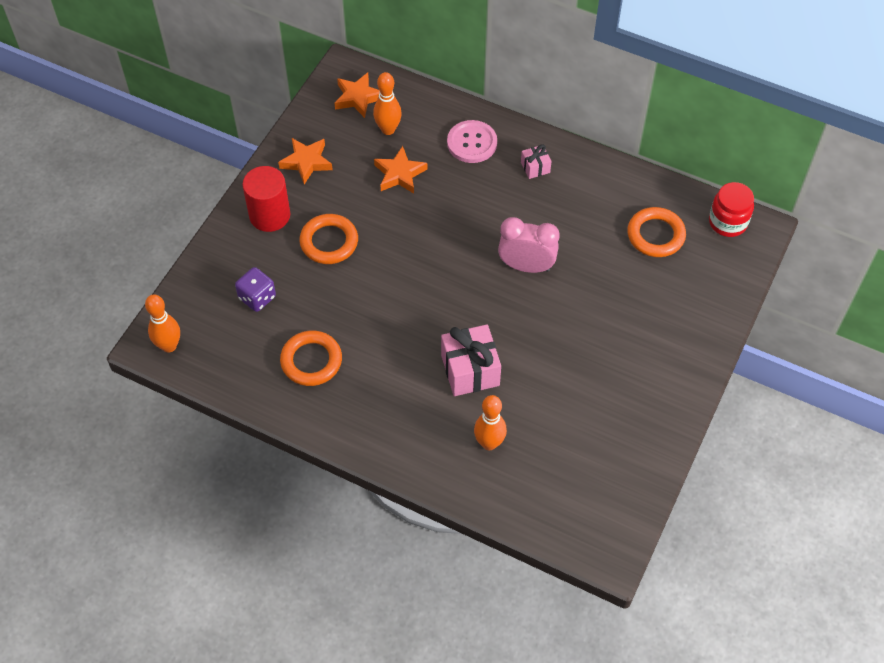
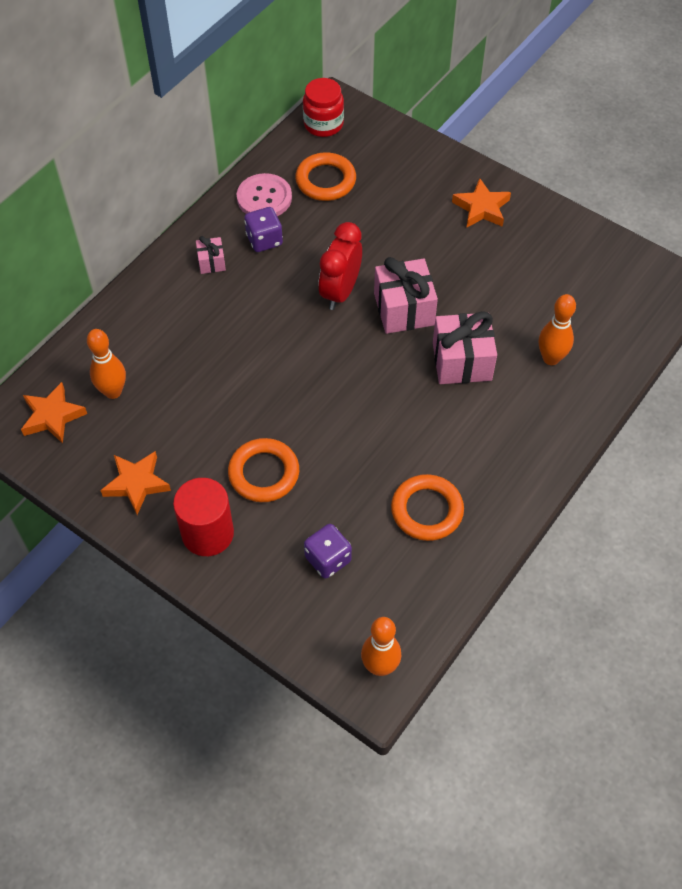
camera: 80 degrees left, 0 degrees up
orange star [374,146,427,194] -> orange star moved to [452,178,511,228]
pink button [447,120,497,163] -> pink button moved to [237,173,292,216]
pink clock [498,217,560,273] -> red clock [318,222,362,310]
none -> purple dice [244,207,283,252]
none -> pink gift [374,257,438,334]

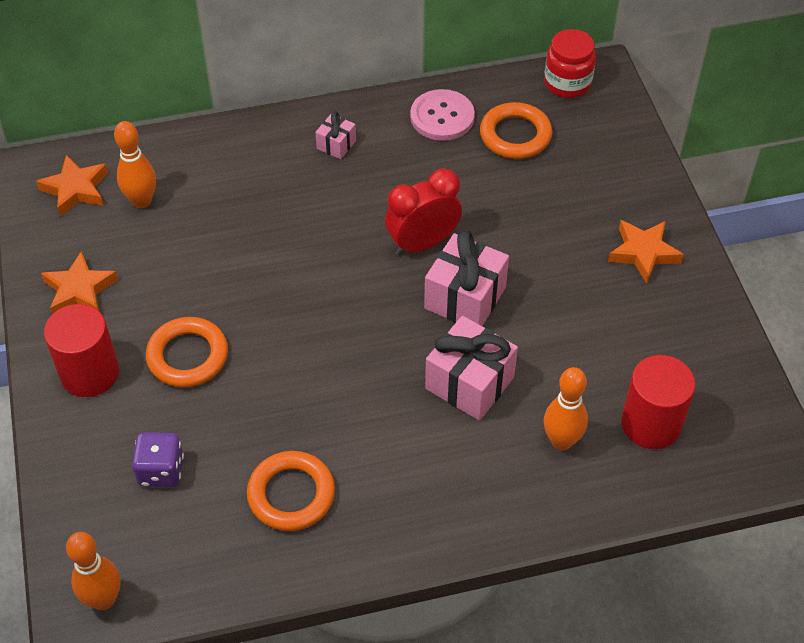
camera: 40 degrees right, 5 degrees down
purple dice [244,207,283,252] -> none
none -> red cylinder [621,355,696,449]

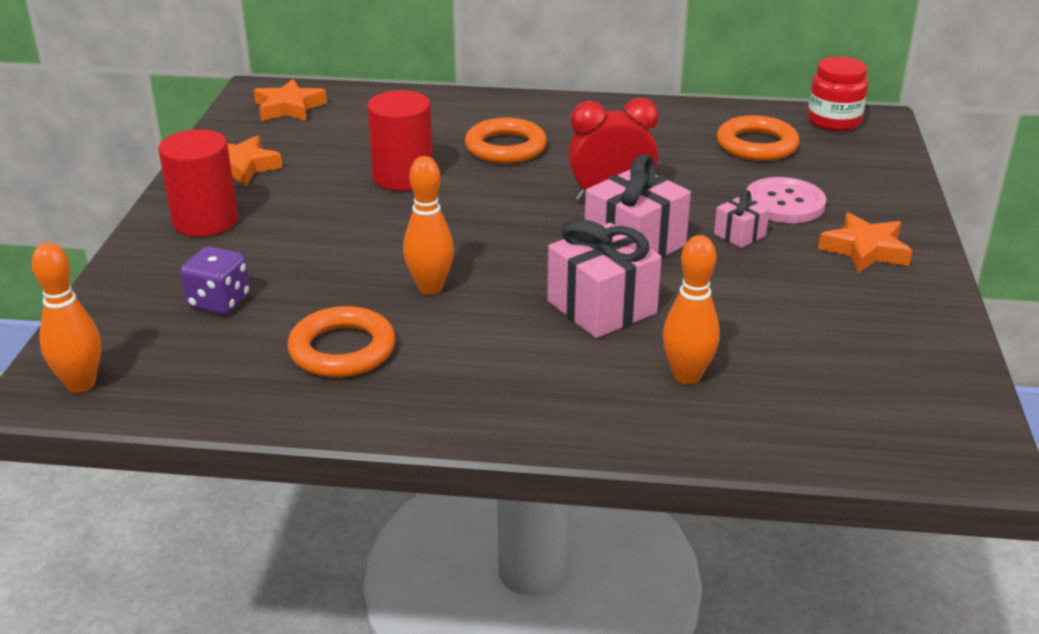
camera: 20 degrees right, 20 degrees down
orange bowling pin [114,121,156,208] -> orange bowling pin moved to [403,156,454,295]
orange ring [146,317,228,388] -> orange ring moved to [465,118,547,164]
pink gift [315,111,356,159] -> pink gift moved to [714,190,770,248]
pink button [410,89,475,141] -> pink button moved to [746,177,826,223]
red cylinder [621,355,696,449] -> red cylinder moved to [367,90,433,191]

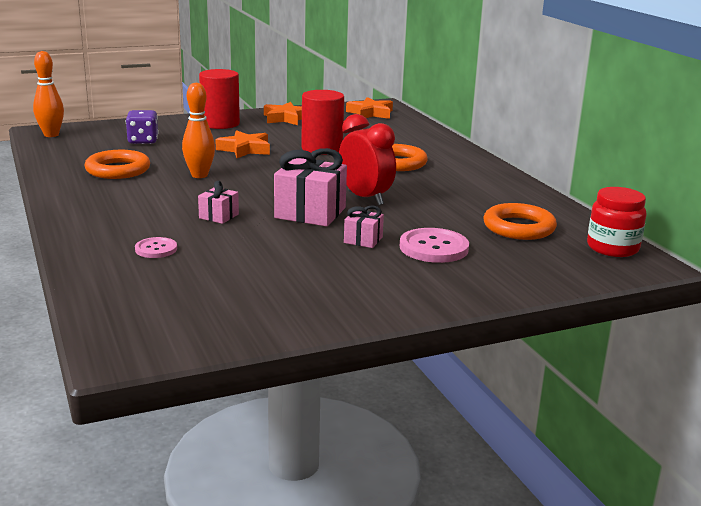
camera: 60 degrees right, 10 degrees down
pink gift [547,219,662,338] -> pink gift [198,181,239,224], size x0.51
orange bowling pin [663,235,720,384] -> pink button [135,237,177,258]
orange star [818,212,913,273] -> orange star moved to [215,130,270,158]

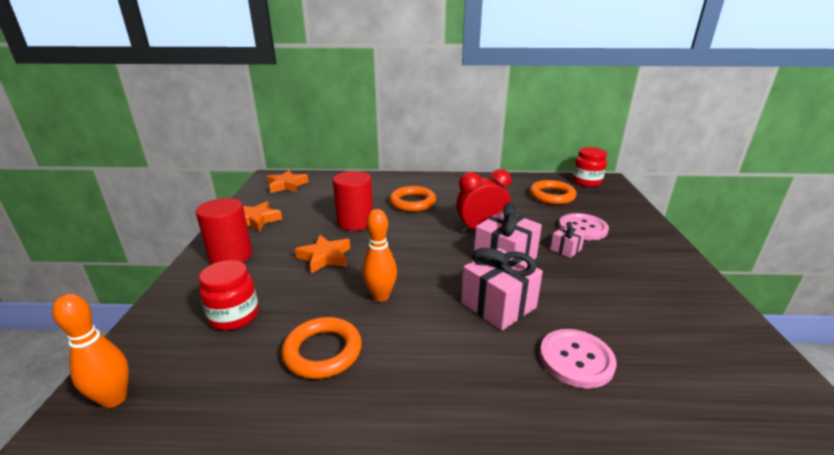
camera: 65 degrees left, 5 degrees up
purple dice [126,110,159,144] -> red jar [199,260,259,330]
pink button [135,237,177,258] -> pink button [540,329,616,389], size x1.72
pink gift [198,181,239,224] -> pink gift [461,248,543,330], size x1.95

